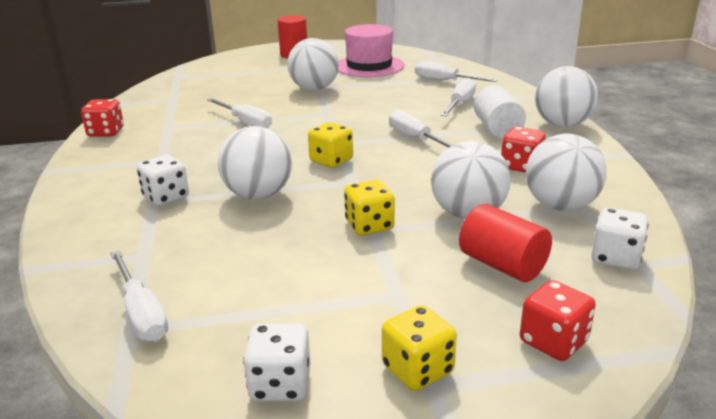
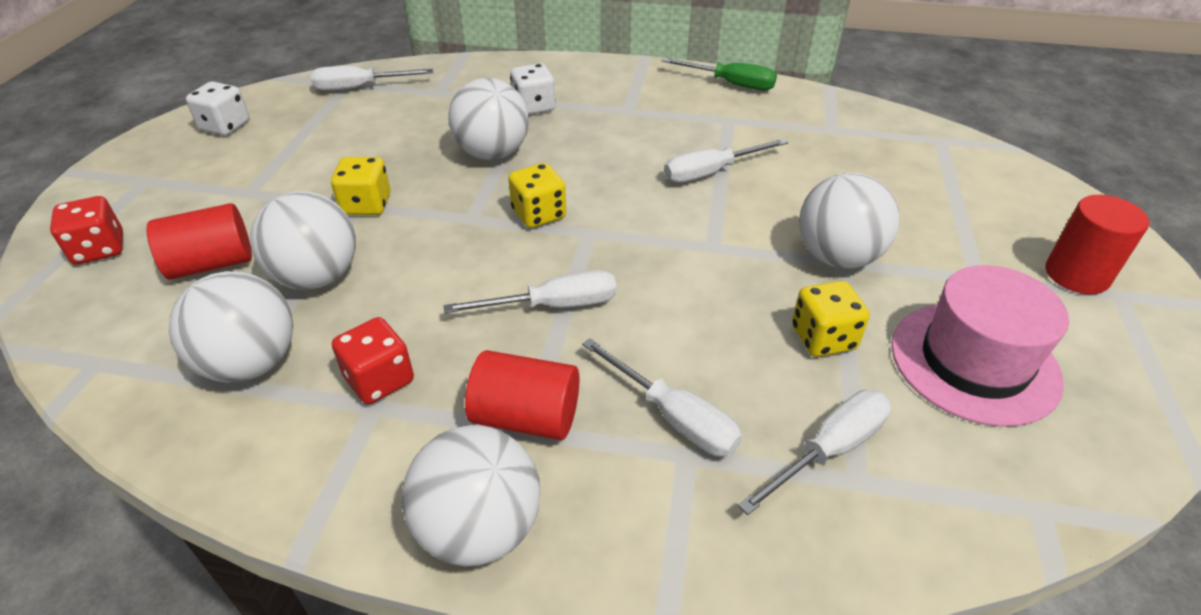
camera: 110 degrees right, 15 degrees up
red dice [81,99,124,137] -> green screwdriver [661,58,777,90]
yellow dice [382,305,457,391] -> yellow dice moved to [792,281,870,357]
white cylinder [474,85,526,138] -> red cylinder [465,350,579,440]
white dice [591,208,648,270] -> none

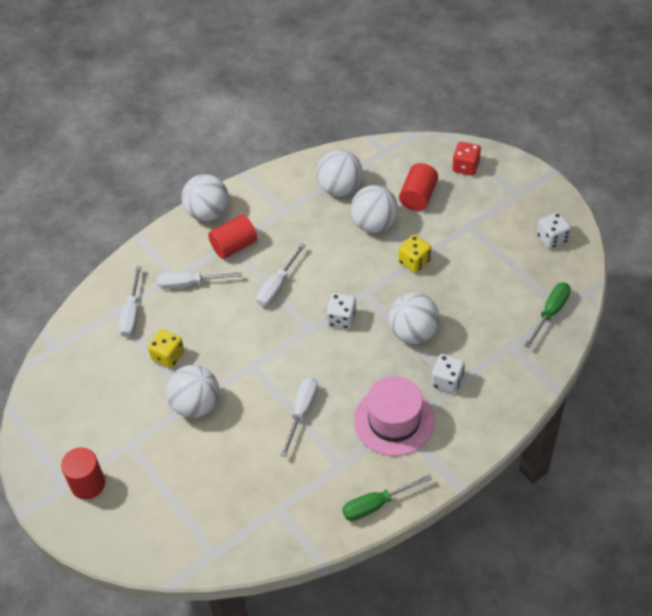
camera: 135 degrees right, 10 degrees up
white screwdriver [310,66,433,91] -> green screwdriver [524,283,571,348]
red dice [332,317,414,404] -> none
yellow dice [508,163,566,228] -> white dice [326,293,356,329]
pink hat [892,265,1069,427] -> pink hat moved to [354,376,435,456]

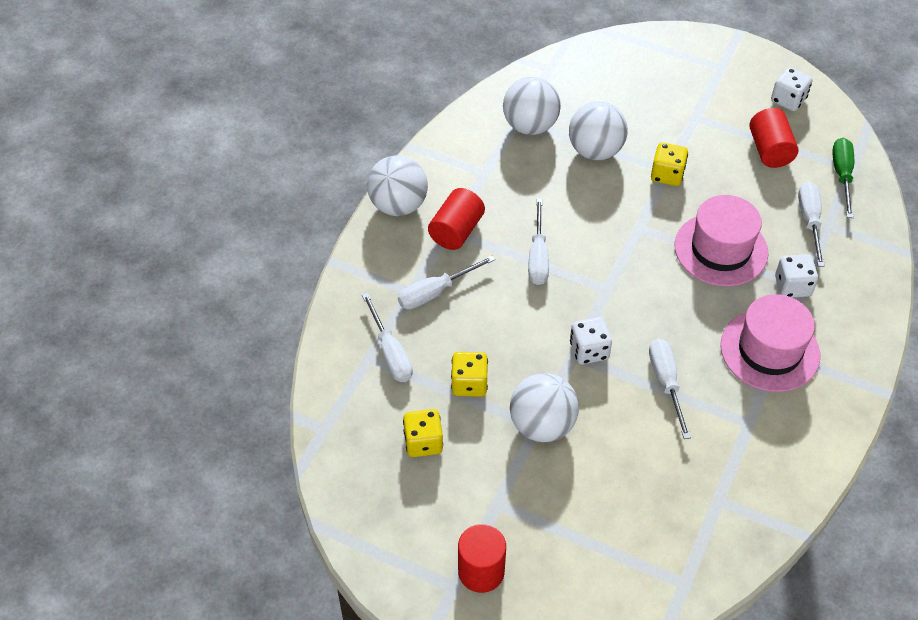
camera: 30 degrees left, 0 degrees up
white dice [326,293,356,329] -> white dice moved to [570,317,612,365]
green screwdriver [342,474,432,521] -> none
white ball [388,293,440,344] -> pink hat [674,195,769,286]
red cylinder [399,163,438,211] -> red cylinder moved to [749,108,798,168]
red dice [452,142,481,176] -> none
none -> yellow dice [403,409,443,457]
none -> white screwdriver [798,182,825,267]

